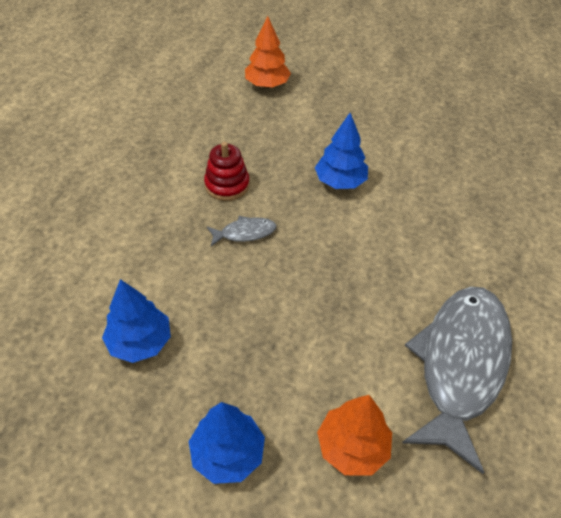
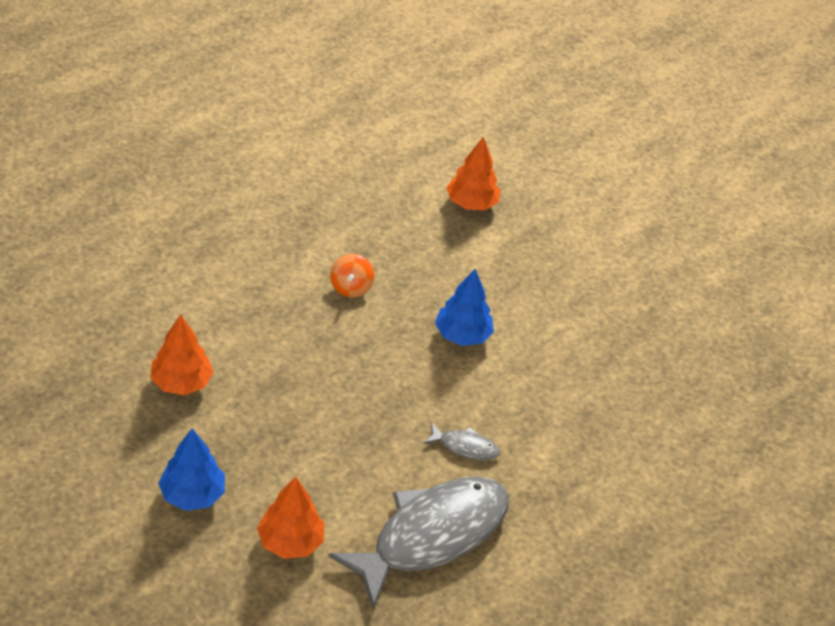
camera: 25 degrees right, 5 degrees down
blue tree [102,279,171,363] -> orange tree [150,315,214,395]
red stacking toy [204,142,249,201] -> orange spinning top [330,254,374,298]
grey fish [207,216,276,246] -> grey fish moved to [423,423,500,460]

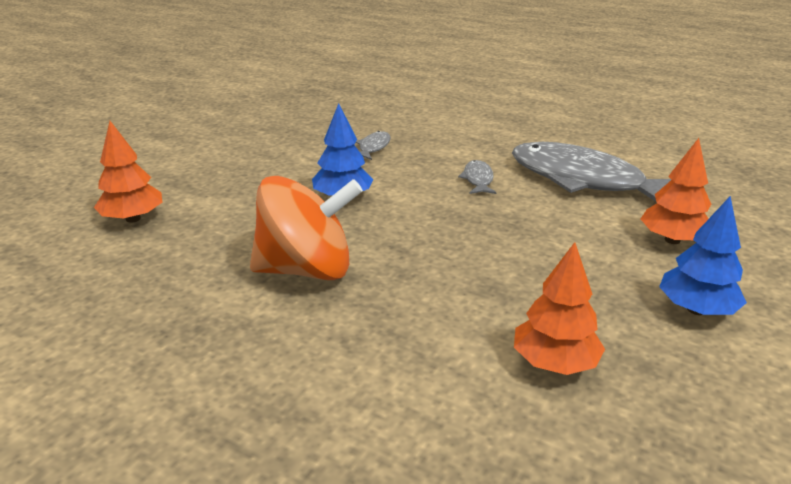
camera: 100 degrees left, 15 degrees down
orange spinning top [330,254,374,298] -> orange spinning top [250,176,363,280], size x2.20
none -> grey fish [356,131,391,160]

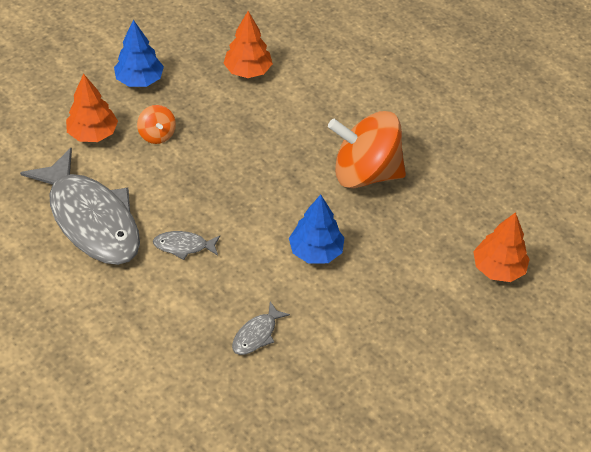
camera: 165 degrees left, 20 degrees up
grey fish [458,160,497,194] -> grey fish turned 75 degrees clockwise [153,231,220,260]
none -> orange spinning top [137,105,176,144]

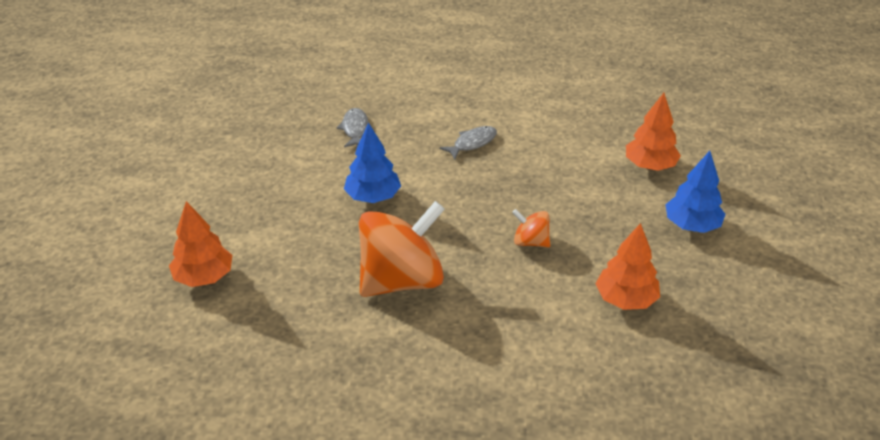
camera: 140 degrees right, 10 degrees down
grey fish [20,148,140,265] -> none
orange spinning top [137,105,176,144] -> orange spinning top moved to [512,209,551,248]

